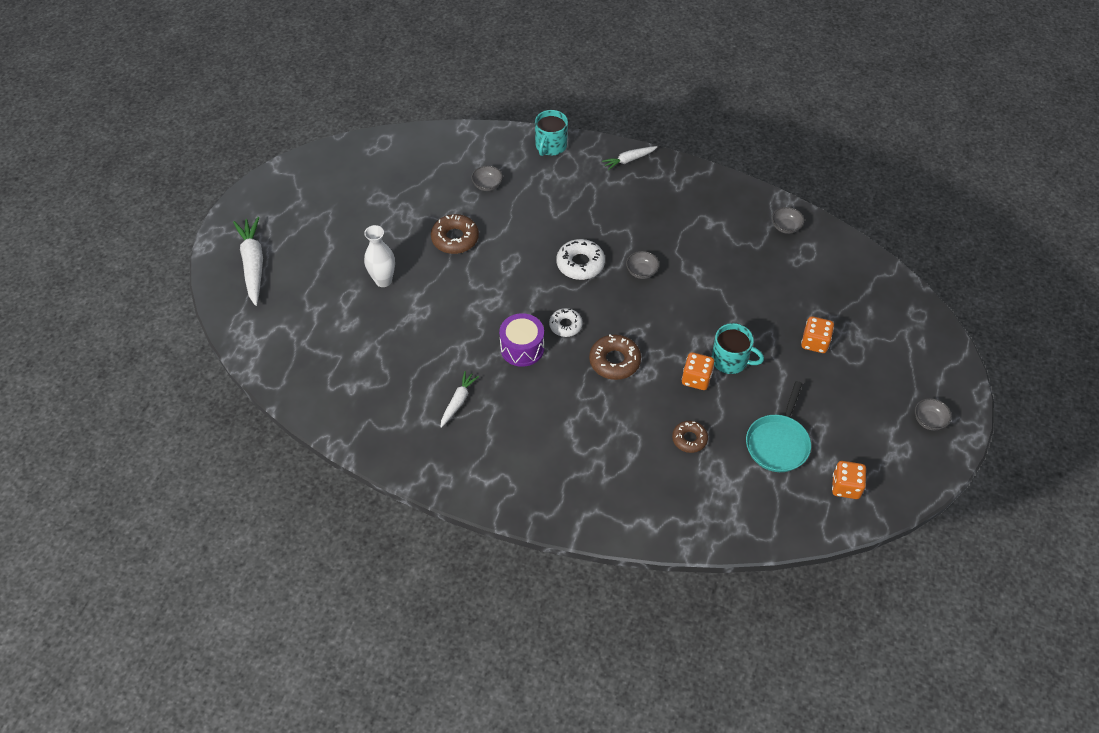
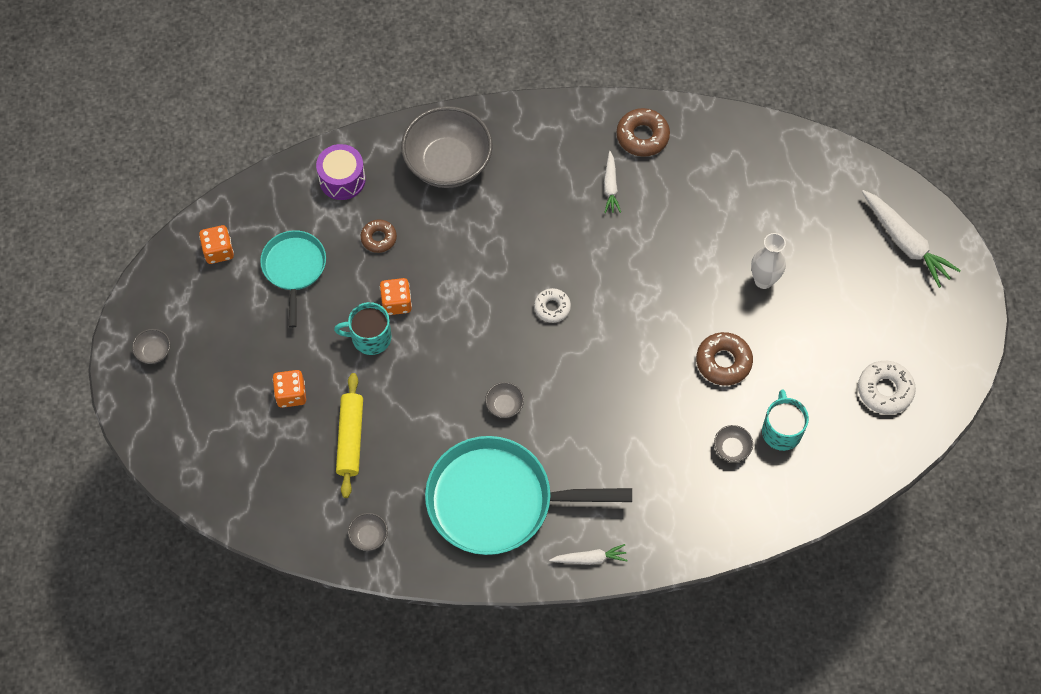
camera: 155 degrees right, 10 degrees up
purple drum [499,313,544,367] -> purple drum moved to [316,144,366,200]
turquoise mug [535,110,568,156] -> turquoise mug moved to [762,389,809,451]
white donut [556,239,605,280] -> white donut moved to [858,361,916,414]
brown donut [589,335,641,380] -> brown donut moved to [617,108,670,157]
white carrot [602,146,657,170] -> white carrot turned 45 degrees clockwise [549,544,628,565]
none -> yellow rolling pin [336,373,363,498]
none -> grey bowl [401,106,493,188]
none -> turquoise pan [425,436,632,555]

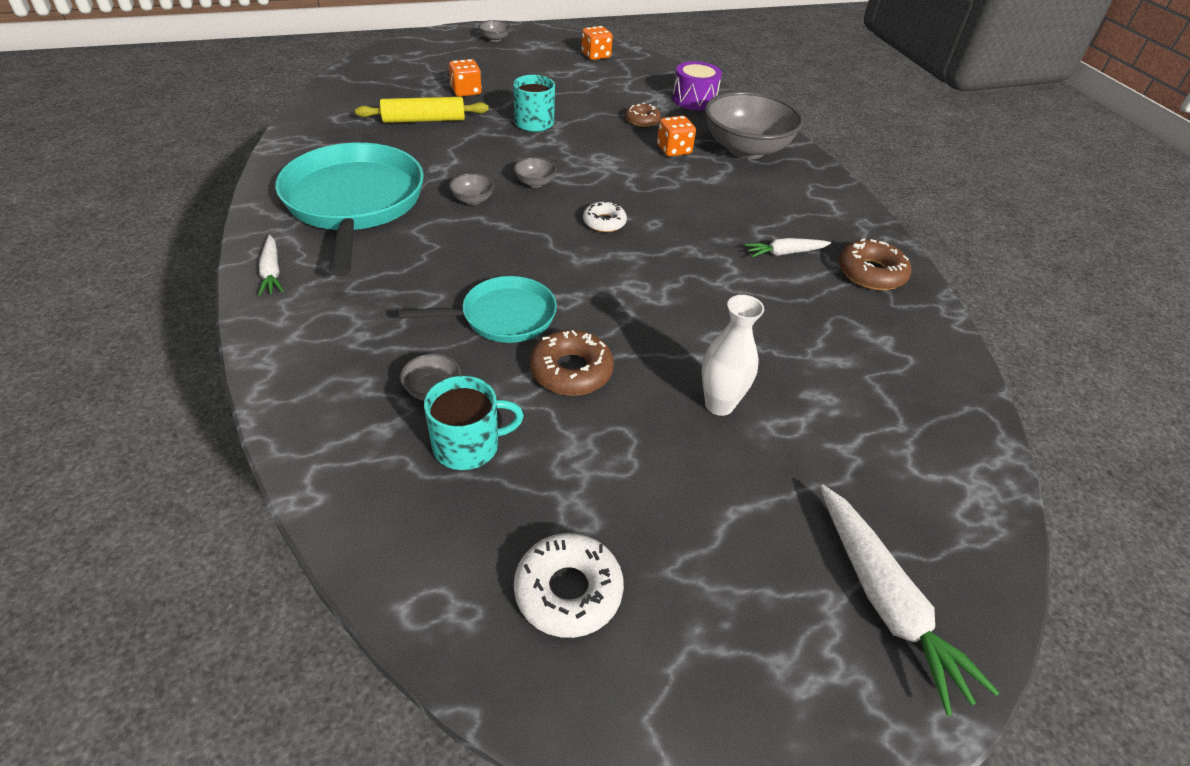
camera: 75 degrees right, 20 degrees down
turquoise pan [260,230,326,328] -> turquoise pan moved to [399,276,557,343]
grey bowl [348,513,388,551] -> grey bowl moved to [514,157,557,188]
orange dice [380,278,412,315] -> orange dice moved to [657,116,696,157]
white carrot [862,190,961,288] -> white carrot turned 60 degrees counterclockwise [820,485,1000,716]

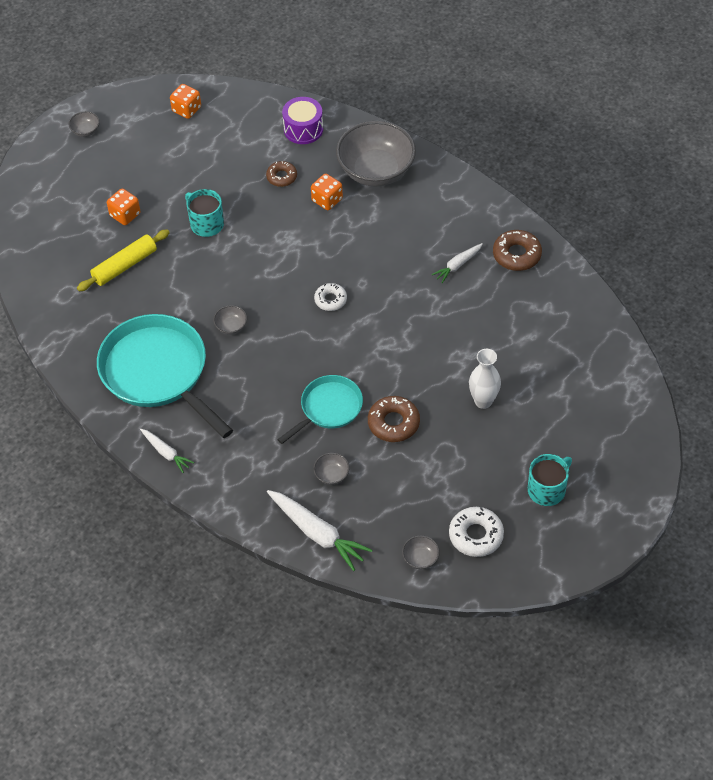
camera: 25 degrees left, 10 degrees up
turquoise mug [424,376,524,470] -> turquoise mug moved to [528,454,572,506]
grey bowl [514,157,557,188] -> grey bowl moved to [402,535,440,569]
white carrot [820,485,1000,716] -> white carrot moved to [267,490,372,571]

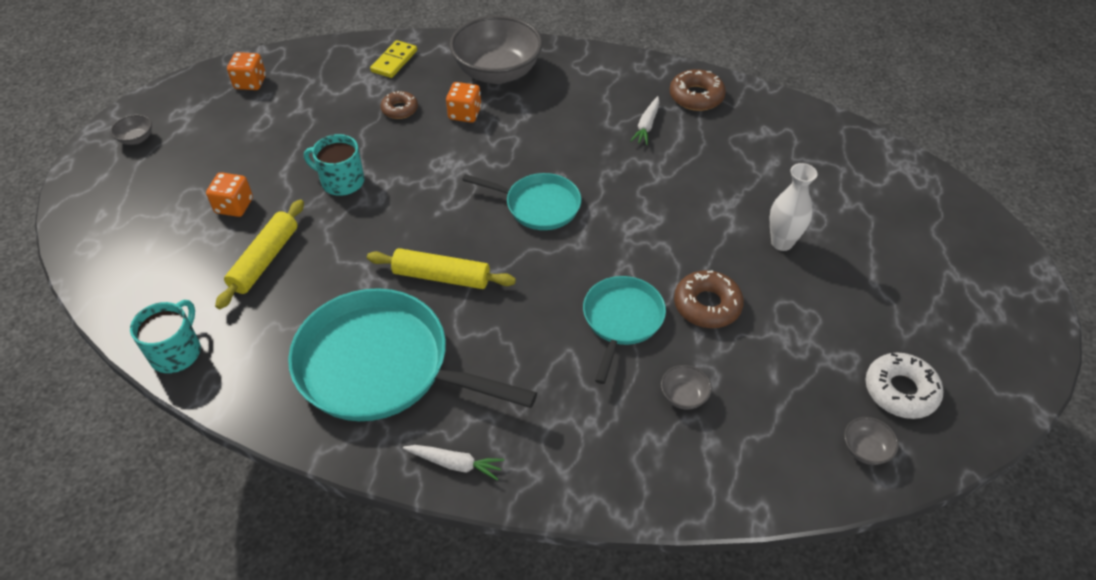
camera: 30 degrees left, 5 degrees down
grey bowl [213,305,247,335] -> yellow rolling pin [367,248,516,289]
white carrot [267,490,372,571] -> none
purple drum [282,97,323,144] -> yellow domino [370,40,417,78]
white donut [314,283,347,311] -> turquoise pan [462,173,581,230]
turquoise mug [528,454,572,506] -> turquoise mug moved to [130,300,201,373]

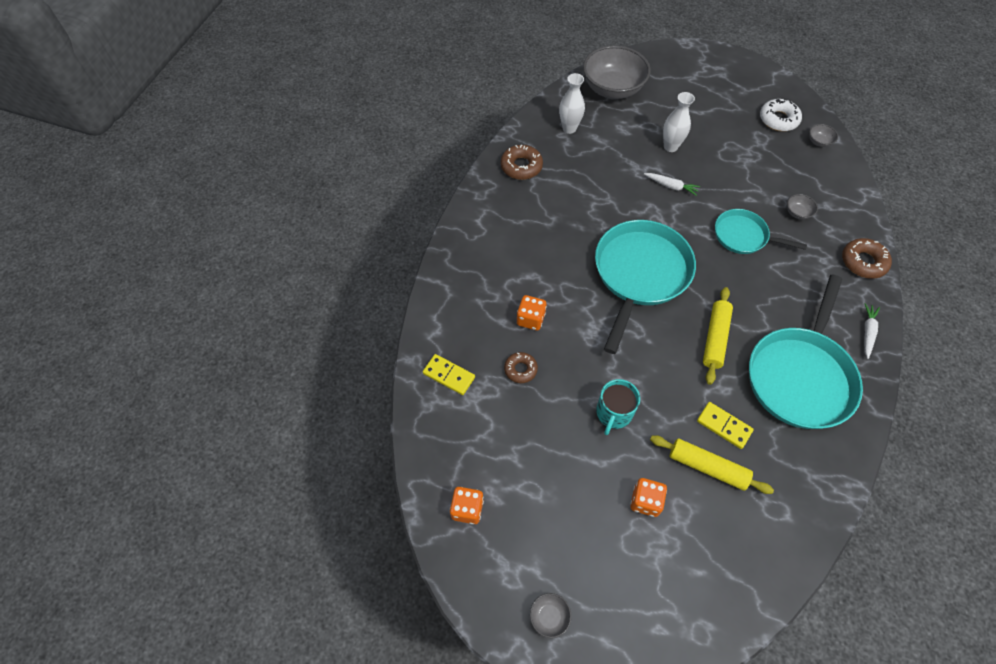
camera: 85 degrees left, 10 degrees up
turquoise mug [130,300,201,373] -> none
grey bowl [450,16,543,84] -> grey bowl moved to [583,45,651,99]
turquoise pan [462,173,581,230] -> turquoise pan [595,220,696,354], size x1.79
white carrot [630,96,660,145] -> white carrot moved to [644,173,700,196]
brown donut [674,270,744,328] -> brown donut moved to [842,238,892,279]
none -> white vase [559,73,585,134]
none -> yellow domino [697,402,754,449]

